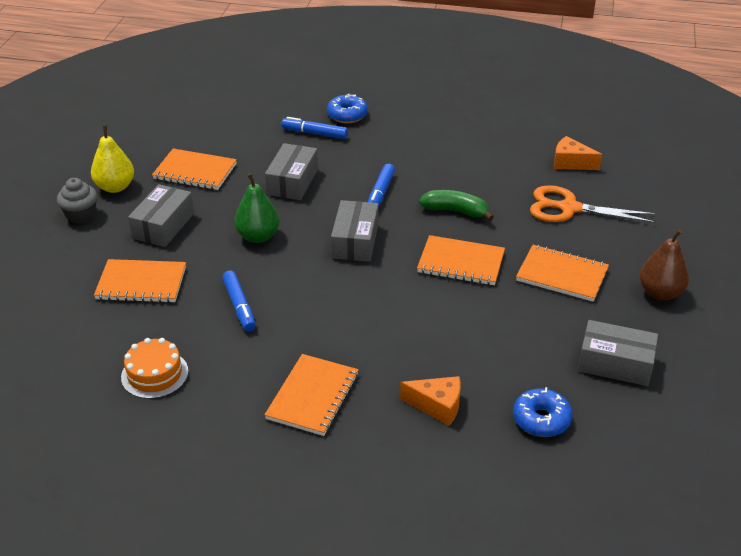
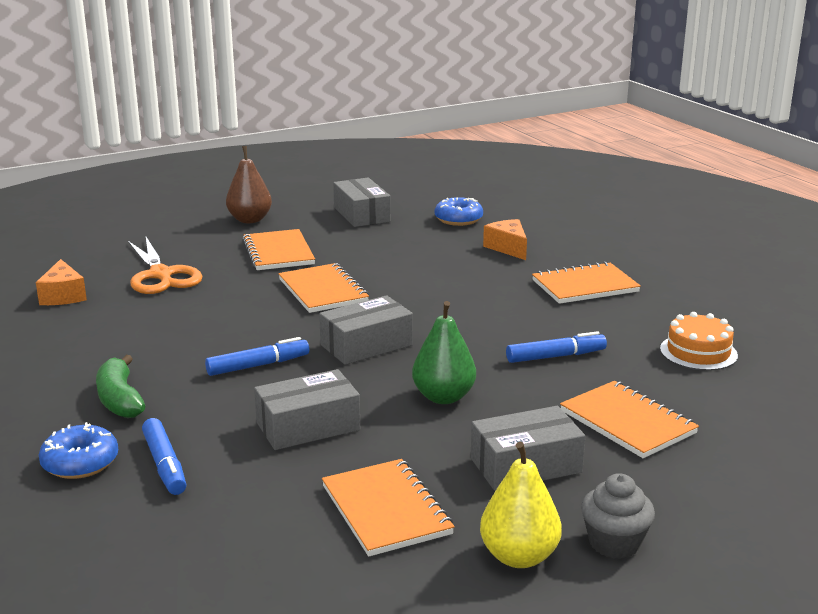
camera: 130 degrees left, 15 degrees down
blue marker [222,271,256,332] -> blue marker turned 45 degrees clockwise [506,331,607,363]
green banana [419,190,494,221] -> green banana moved to [96,355,145,418]

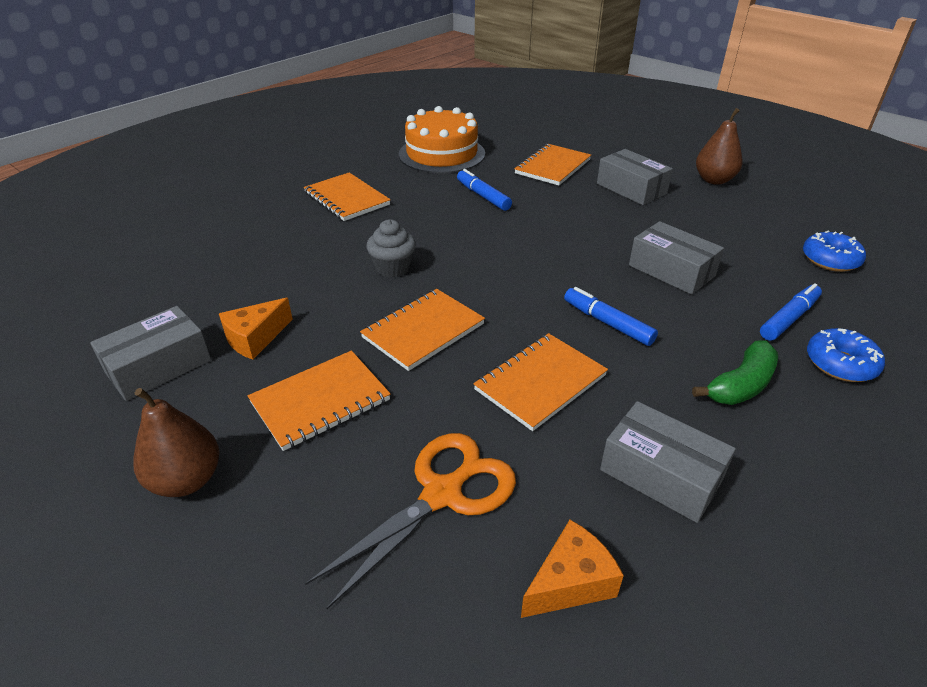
camera: 110 degrees left, 15 degrees up
grey box [319,295,413,365] -> grey box moved to [600,401,736,523]
orange notebook [322,459,455,557] -> orange notebook moved to [473,333,608,431]
green pear [412,301,476,404] -> none
blue donut [435,197,483,226] -> blue donut moved to [803,231,866,272]
yellow pear [480,442,562,568] -> brown pear [696,108,743,185]
orange cheese [483,219,527,260] -> orange cheese moved to [219,298,293,360]
grey cupcake [581,473,655,559] -> grey cupcake moved to [366,219,416,278]
orange cake [660,312,738,371] -> orange cake [399,106,485,173], size x1.69

